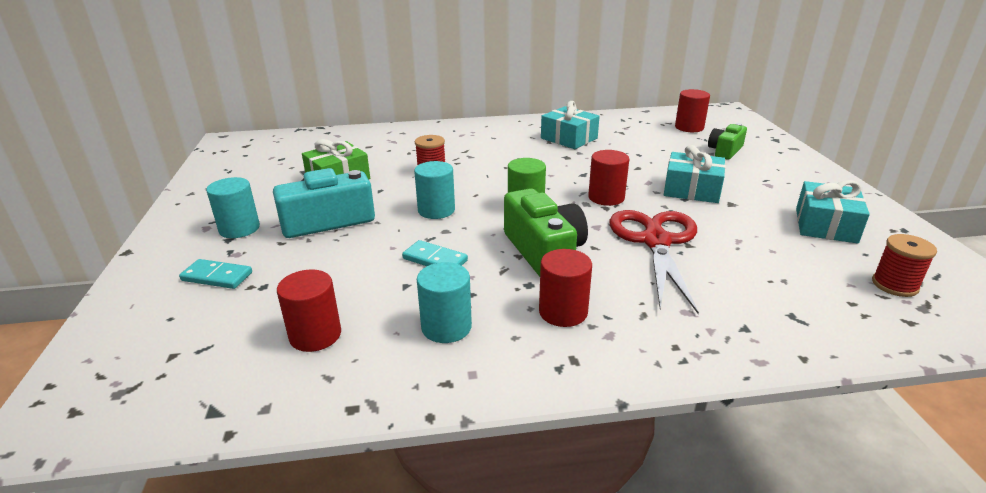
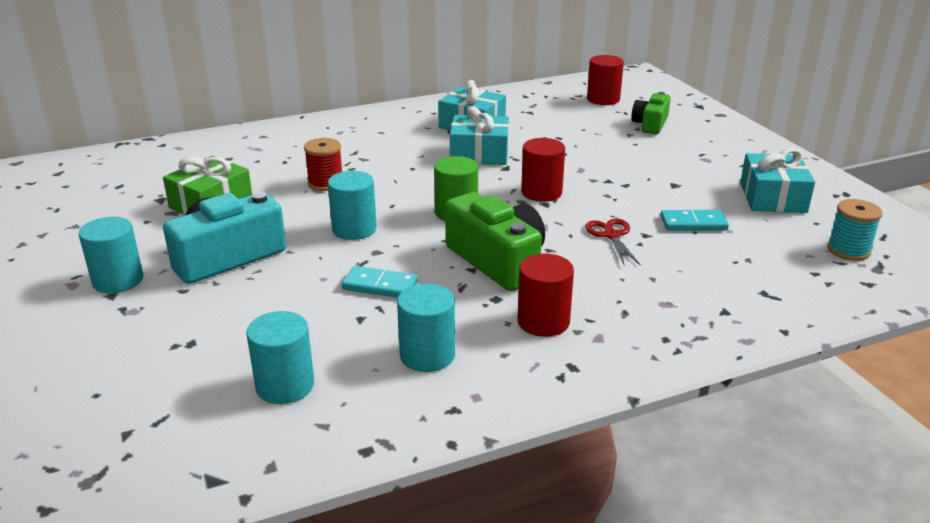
camera: 15 degrees left, 0 degrees up
turquoise domino [179,259,252,289] -> turquoise domino moved to [660,210,729,231]
red cylinder [277,269,341,352] -> turquoise cylinder [246,311,314,404]
red scissors [610,210,699,314] -> red scissors [585,218,641,266], size x0.47
turquoise gift [664,145,725,203] -> turquoise gift moved to [450,106,509,165]
red spool [872,234,937,297] -> turquoise spool [827,199,883,261]

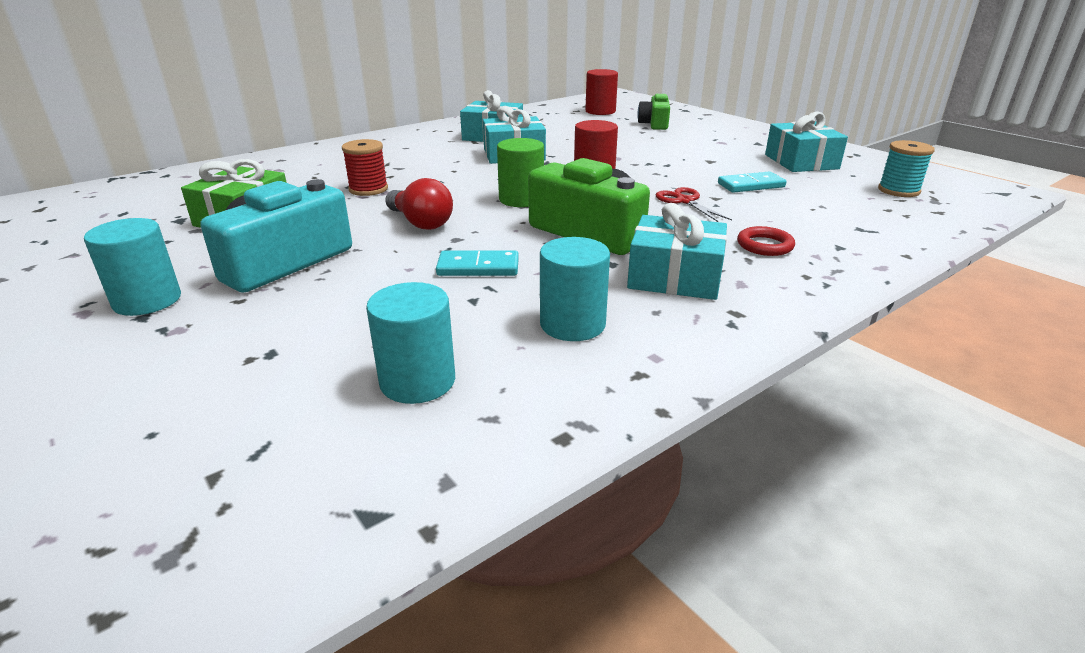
camera: 15 degrees left, 0 degrees up
turquoise cylinder [328,171,377,240] -> red light bulb [385,178,453,230]
red cylinder [517,253,574,337] -> turquoise gift [627,203,727,300]
none -> red ring [737,226,795,256]

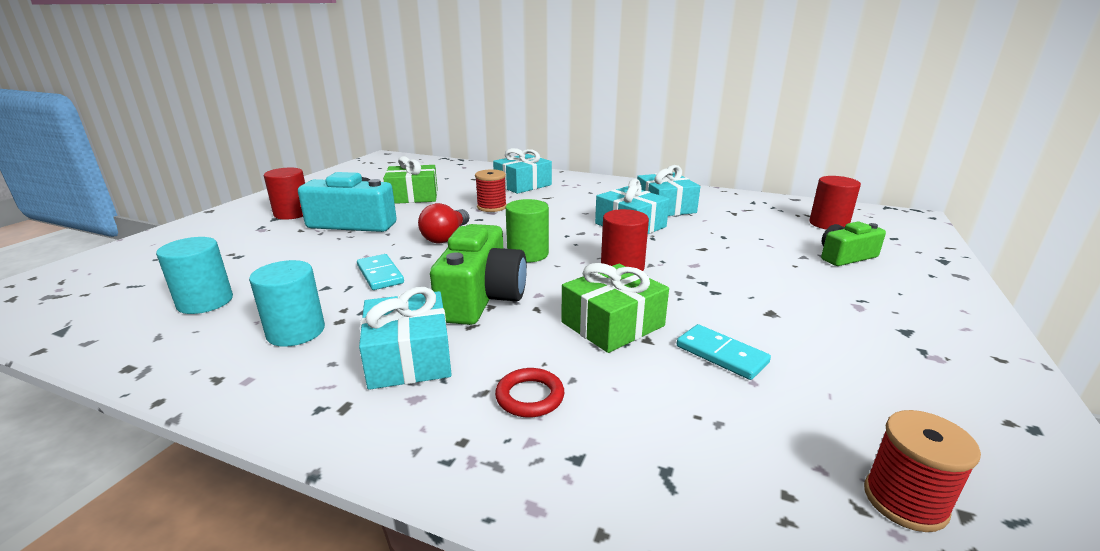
camera: 60 degrees right, 5 degrees down
turquoise cylinder [84,218,181,316] -> red cylinder [264,168,305,220]
red scissors [656,187,732,222] -> green gift [561,263,669,353]
turquoise gift [765,111,848,172] -> turquoise gift moved to [493,148,552,194]
turquoise spool [878,140,935,197] -> red spool [864,410,981,532]

